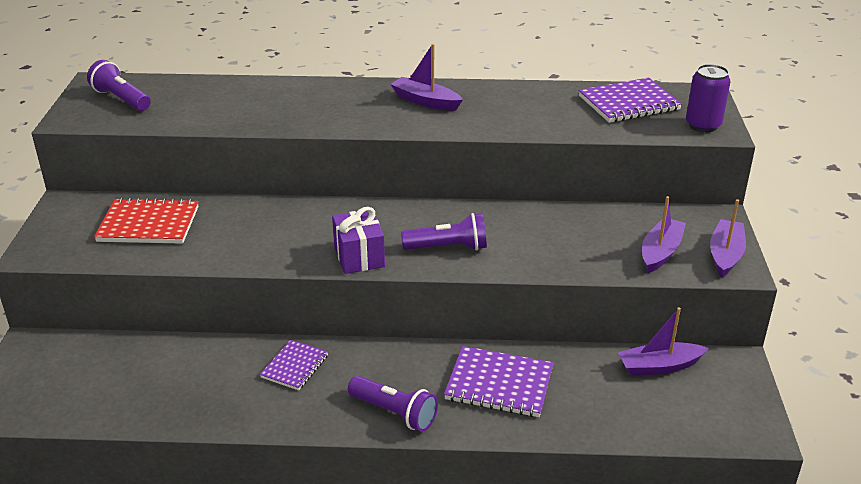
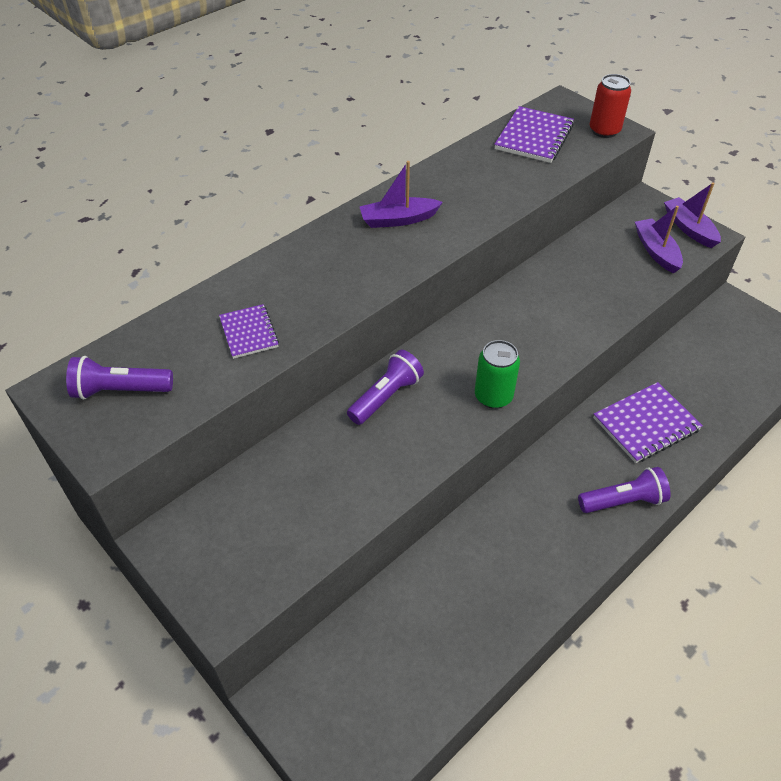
camera: 45 degrees left, 15 degrees up
red notebook [94,198,199,244] -> none
purple notebook [260,340,328,390] -> purple notebook moved to [219,304,279,359]
purple gift [332,207,385,274] -> green can [475,340,520,409]
purple flashlight [401,213,487,250] -> purple flashlight moved to [347,350,424,425]
purple boat [618,308,708,376] -> none
purple can [686,64,730,132] -> red can [590,74,631,138]

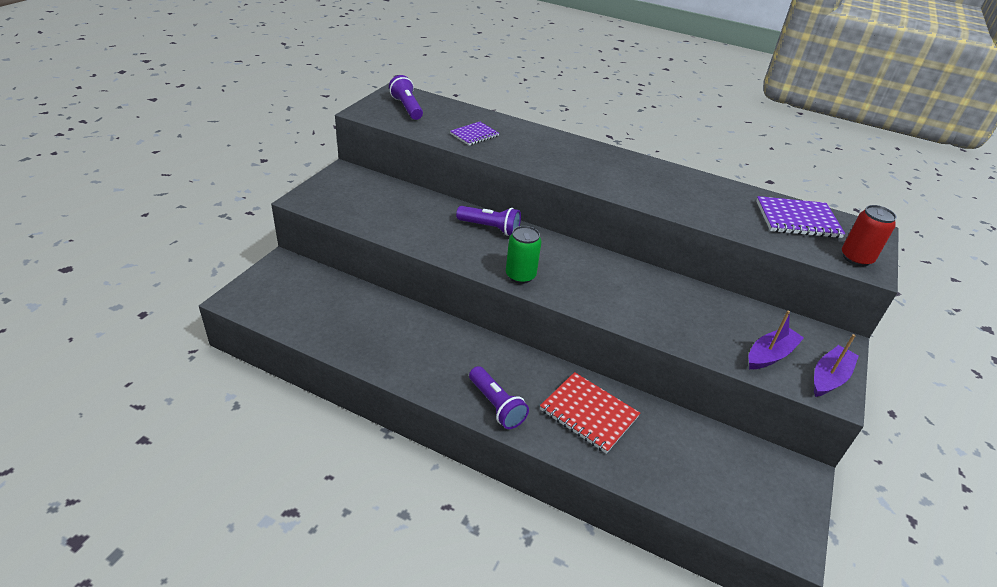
camera: 65 degrees right, 10 degrees down
purple boat [359,161,443,228] -> none
purple notebook [593,382,703,463] -> red notebook [540,372,640,454]

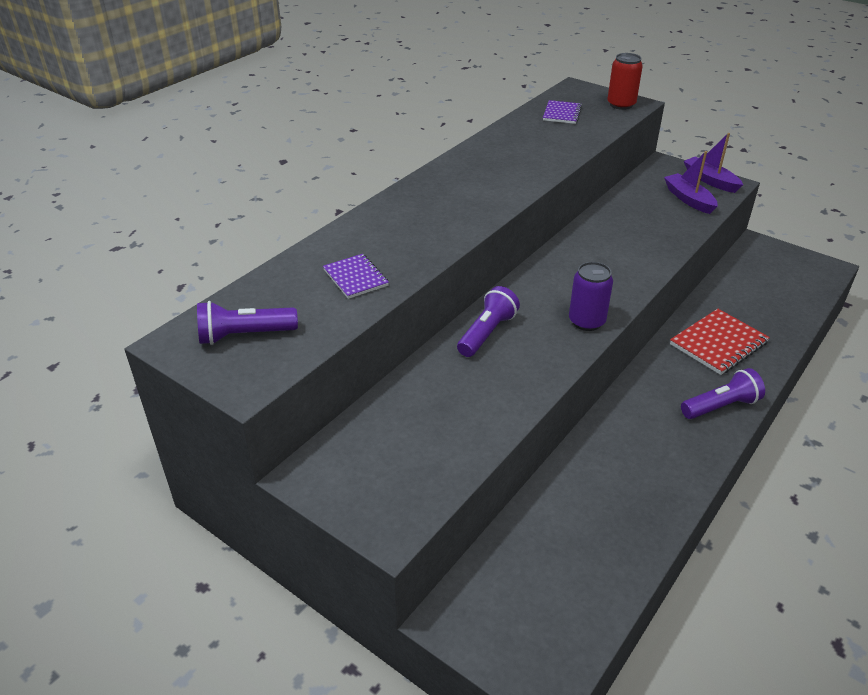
camera: 75 degrees left, 0 degrees up
green can [506,226,542,284] -> purple can [569,262,613,331]
purple notebook [756,196,845,238] -> purple notebook [543,100,582,124], size x0.62

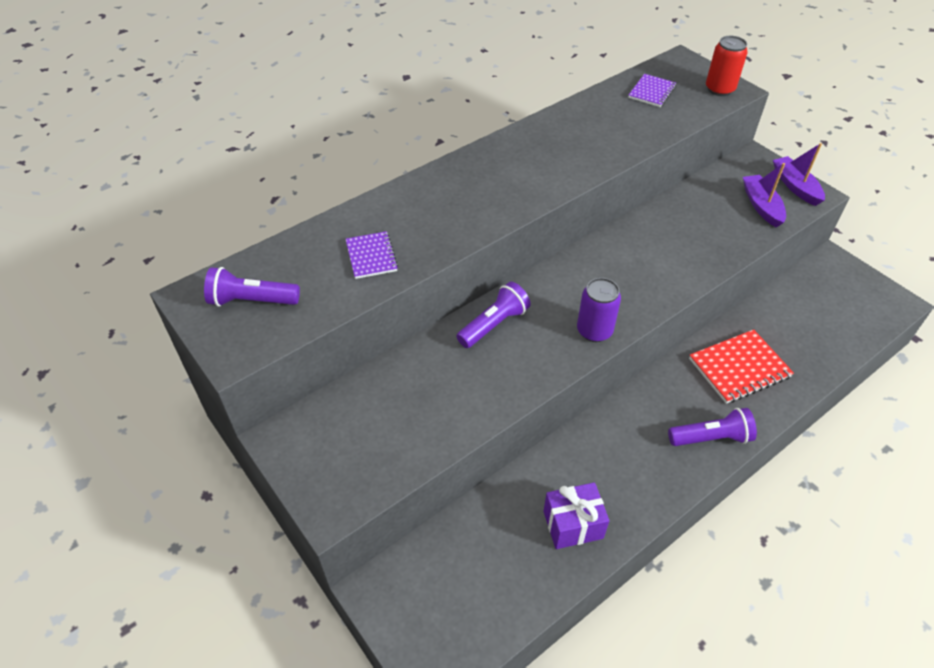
camera: 15 degrees right, 10 degrees up
none -> purple gift [543,482,609,549]

